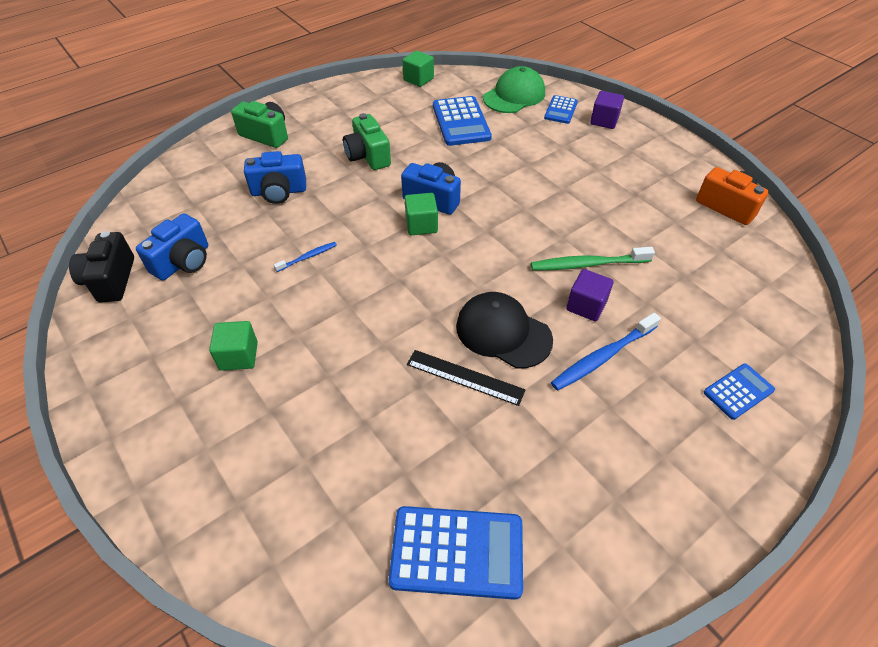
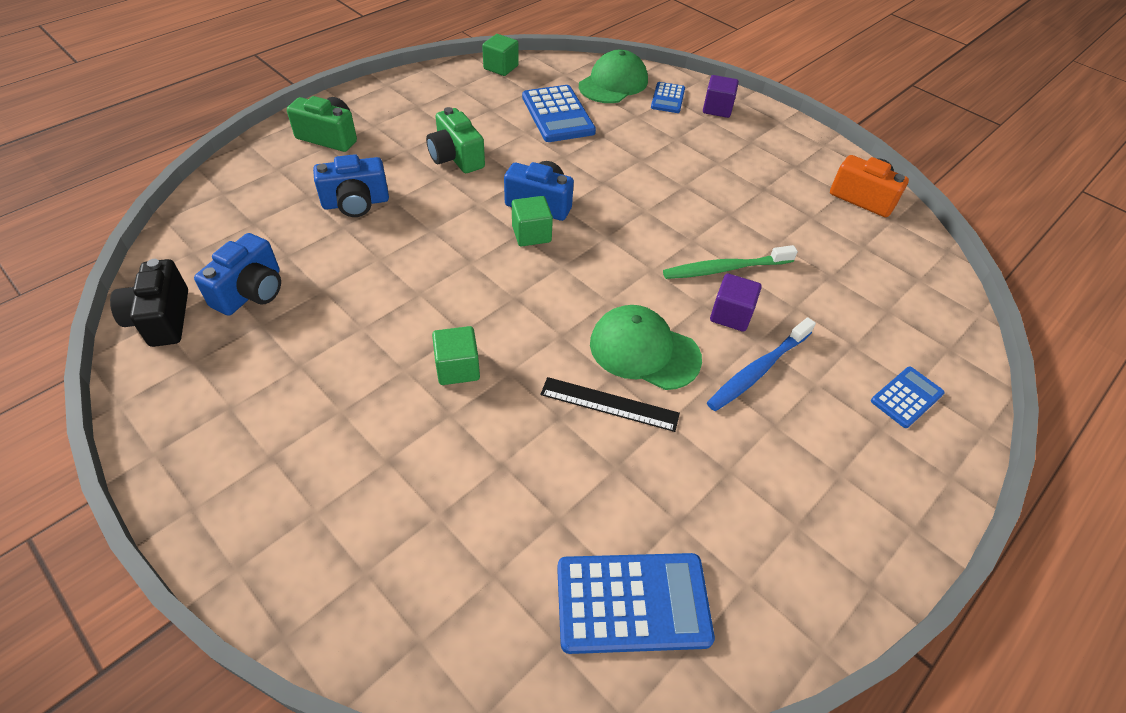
camera: 10 degrees left, 0 degrees up
green cube [209,321,258,371] -> green cube moved to [432,326,480,385]
blue toothbrush [274,242,337,272] -> none
black cap [456,292,553,369] -> green cap [590,305,702,390]

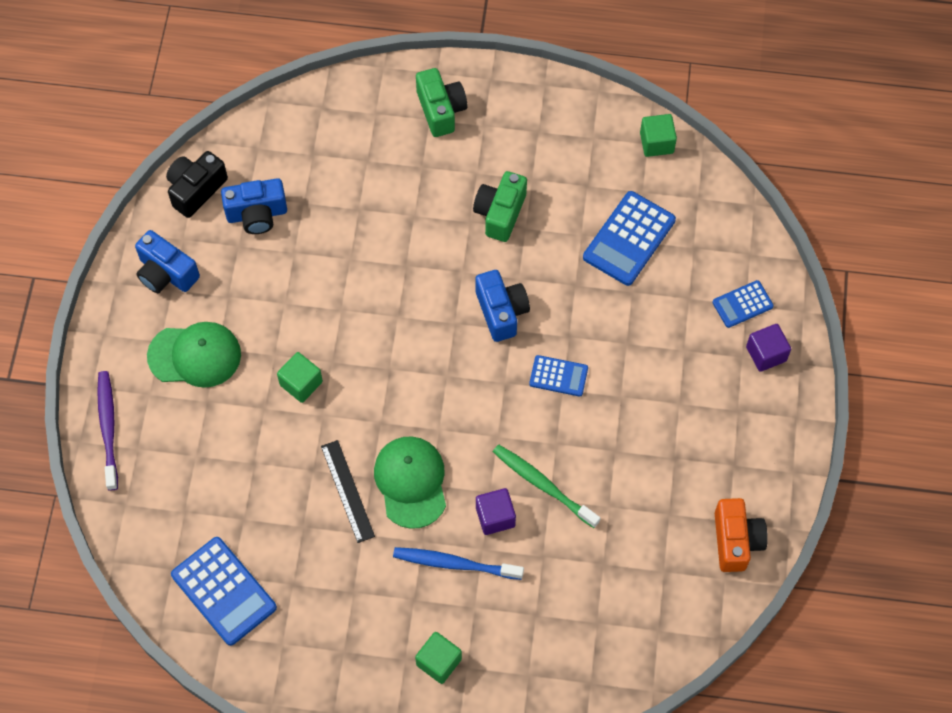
camera: 55 degrees right, 15 degrees up
blue camera [313,154,389,217] -> blue camera moved to [135,230,200,293]
green cube [512,196,553,247] -> green cube moved to [415,632,462,684]
green cap [579,50,648,103] -> green cap moved to [147,322,241,388]
blue calculator [871,367,945,428] -> blue calculator moved to [529,355,588,396]
none -> purple toothbrush [97,371,118,491]

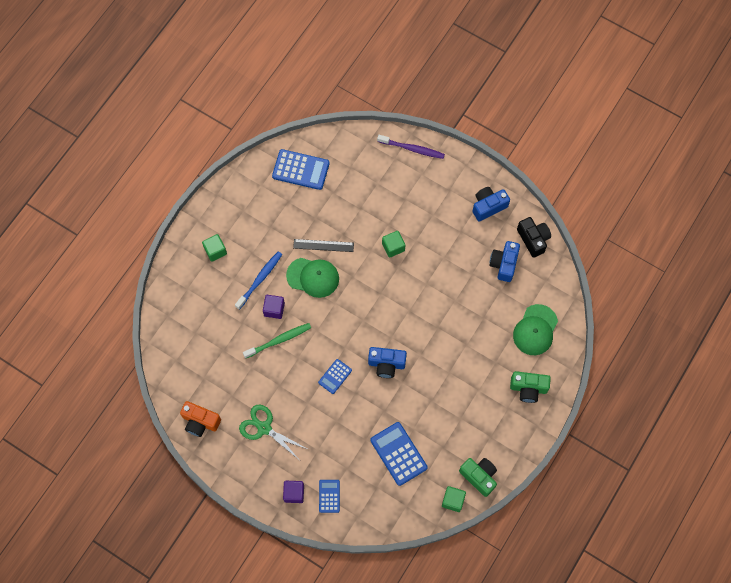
camera: 115 degrees right, 5 degrees up
green cap [147,322,241,388] -> green cap moved to [513,304,558,355]
blue calculator [171,537,277,646] -> blue calculator turned 150 degrees counterclockwise [272,149,330,190]
green camera [473,171,527,242] -> green camera moved to [459,458,497,497]
none -> green scissors [239,404,307,459]

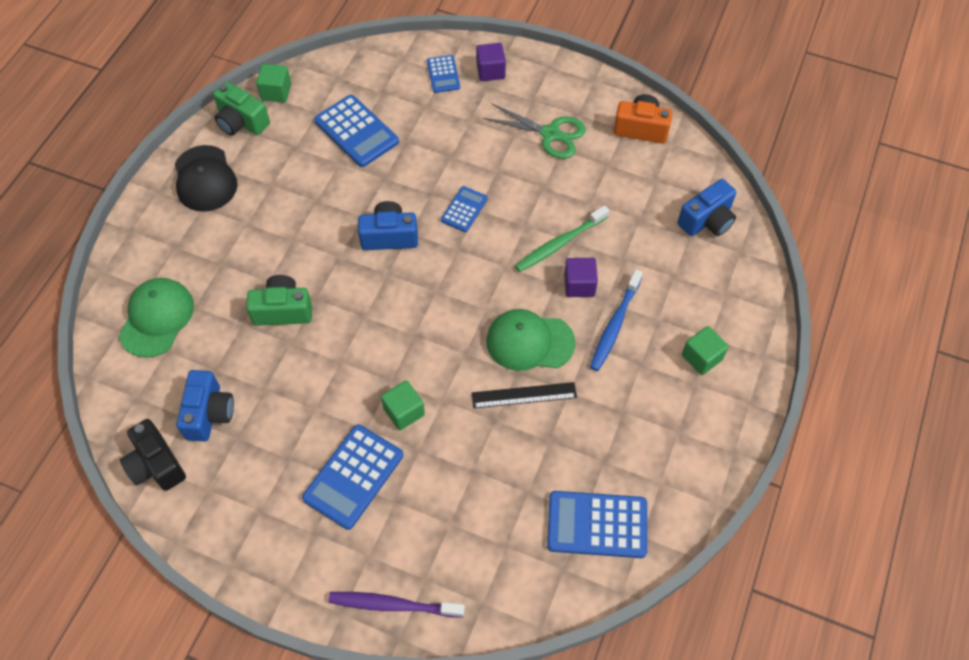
camera: 170 degrees right, 10 degrees down
blue camera [472,187,510,222] -> blue camera moved to [678,179,736,236]
green camera [510,371,551,403] -> green camera moved to [246,275,312,326]
none -> black cap [175,145,238,212]
none -> blue calculator [302,424,403,530]

